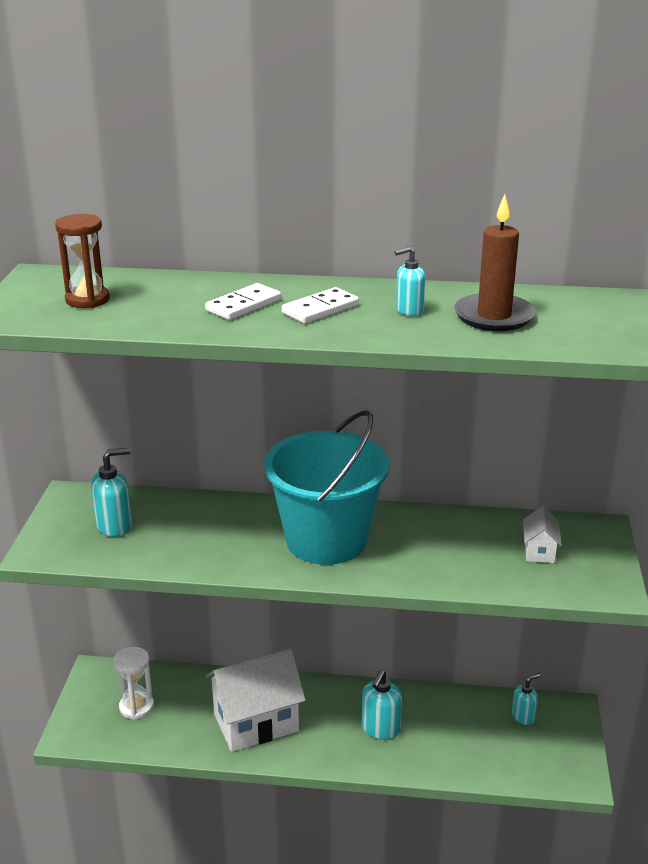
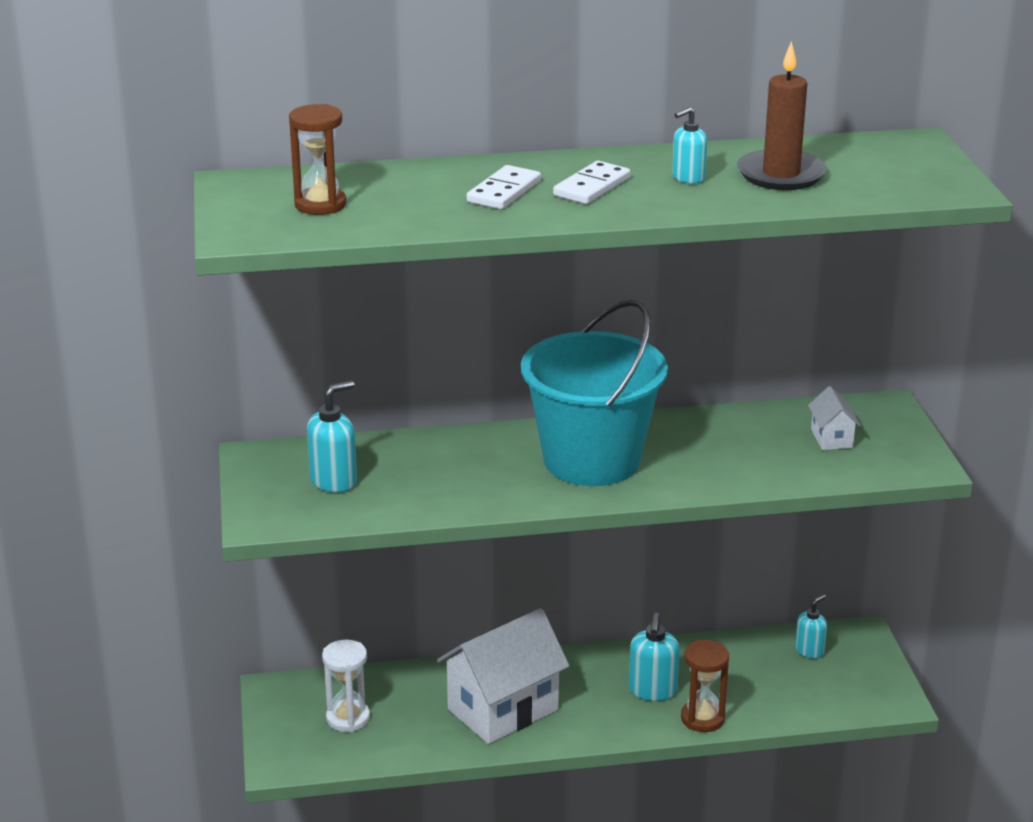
camera: 15 degrees left, 0 degrees up
none -> brown hourglass [681,640,729,732]

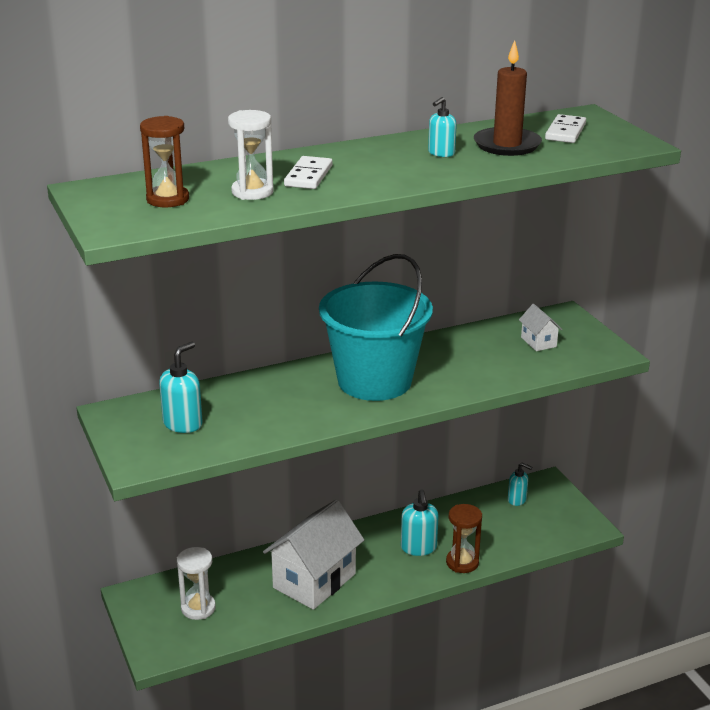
camera: 15 degrees left, 0 degrees up
white domino [553,161,630,204] -> white domino moved to [545,114,586,143]
turquoise soap dispenser [795,594,827,658] -> turquoise soap dispenser turned 90 degrees clockwise [508,463,532,506]
none -> white hourglass [228,110,273,200]

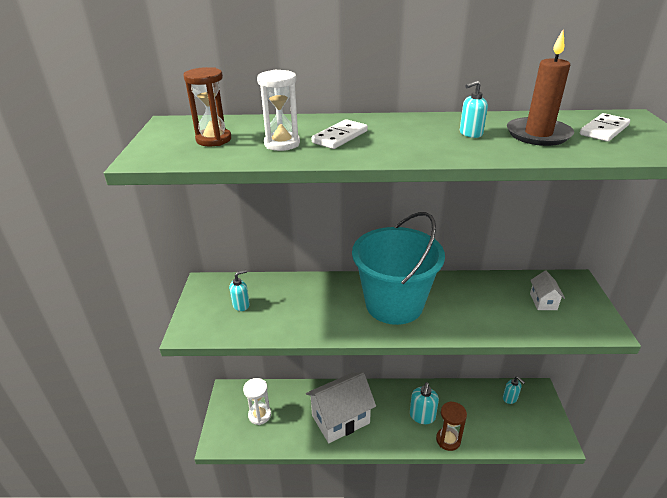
camera: 25 degrees right, 5 degrees up
turquoise soap dispenser [159,342,202,433] -> turquoise soap dispenser [229,270,250,311], size x0.66

